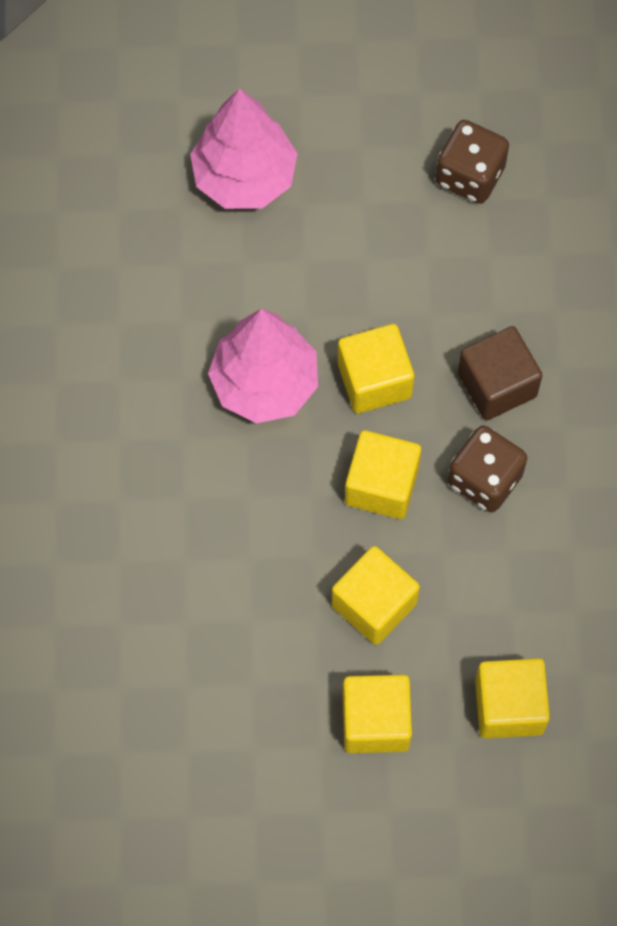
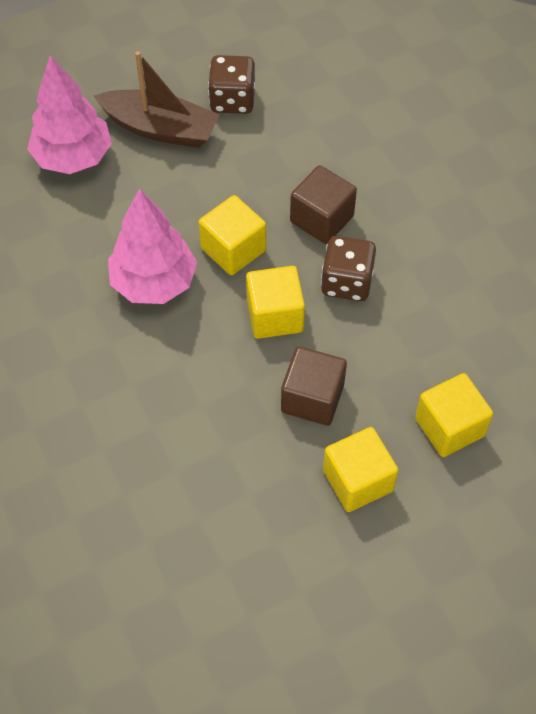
camera: 25 degrees left, 10 degrees down
yellow cube [332,546,420,645] -> brown cube [281,346,347,426]
none -> brown boat [94,51,220,148]

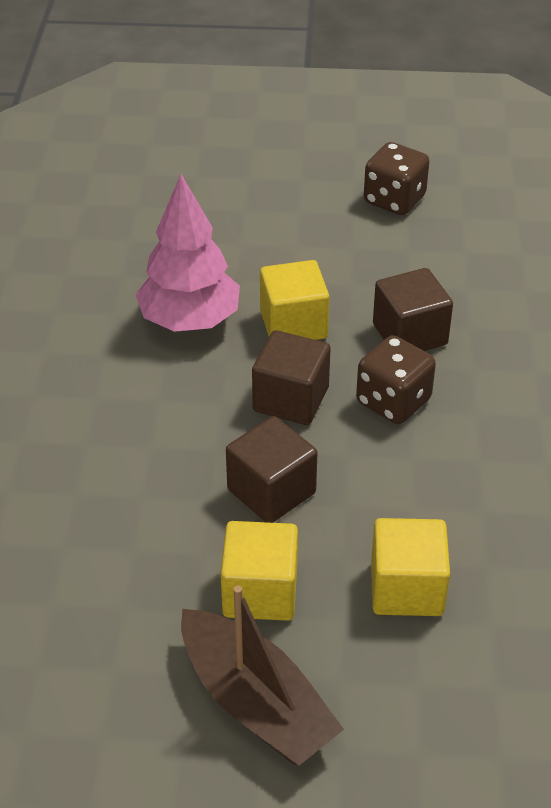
camera: 30 degrees right, 15 degrees down
pink tree [27,56,112,174] -> none
brown boat [94,51,220,148] -> brown boat moved to [181,586,344,766]
yellow cube [246,266,305,339] -> brown cube [252,330,331,425]

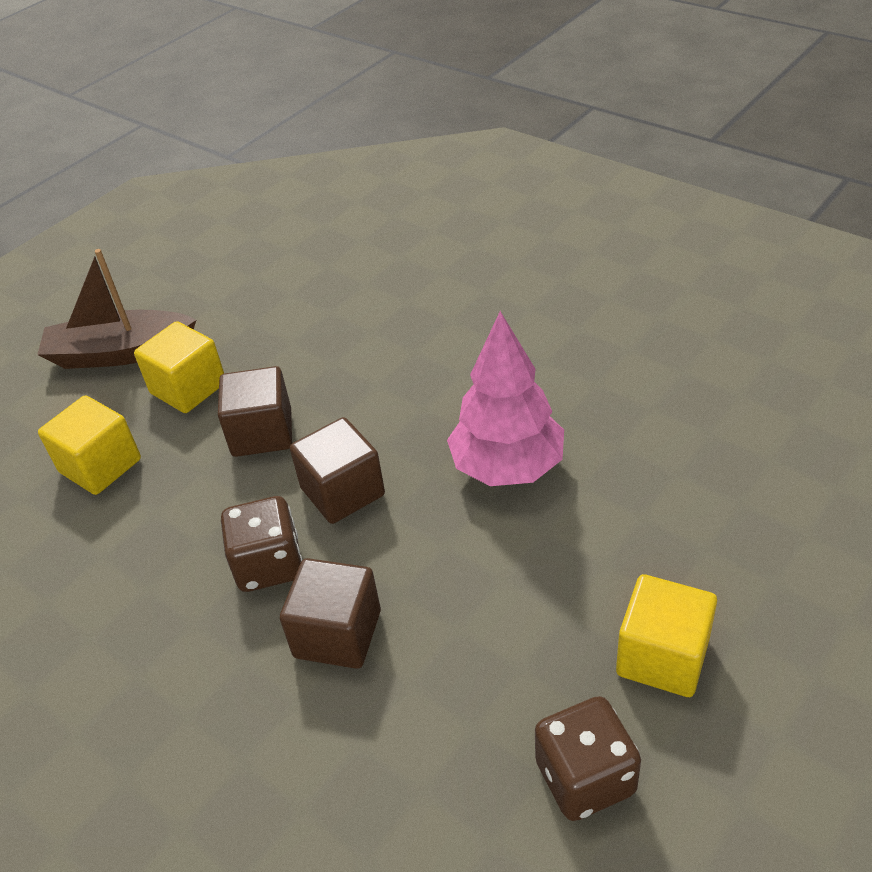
camera: 130 degrees right, 0 degrees up
yellow cube [260,260,329,340] -> yellow cube moved to [616,574,717,697]

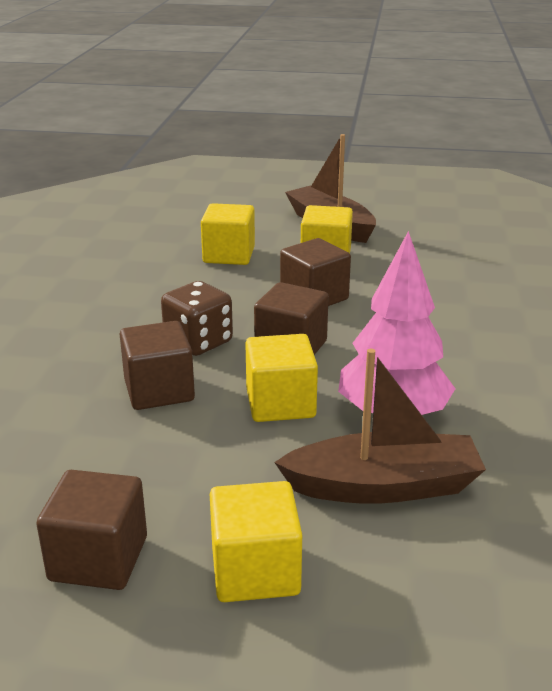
camera: 55 degrees right, 15 degrees down
brown dice [535,696,641,821] -> brown cube [36,470,147,590]
none -> yellow cube [245,334,318,422]
none -> brown boat [274,349,486,504]

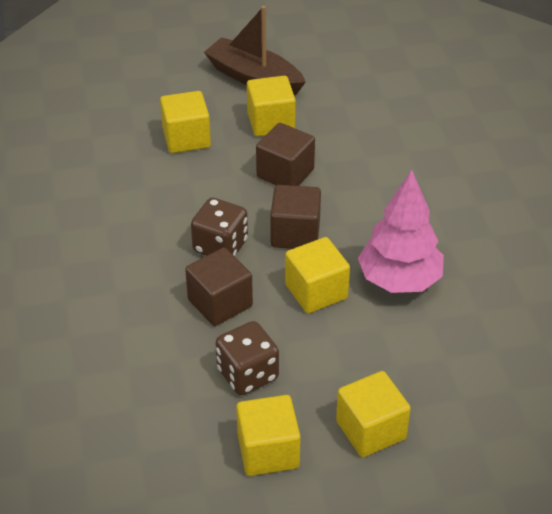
camera: 20 degrees left, 15 degrees up
brown cube [36,470,147,590] -> yellow cube [236,395,301,476]
brown boat [274,349,486,504] -> none
none -> brown dice [215,321,279,395]

